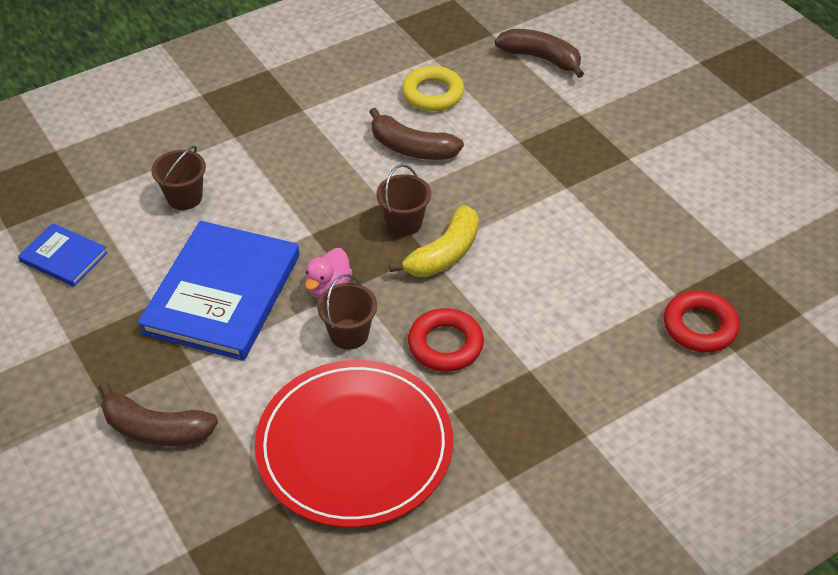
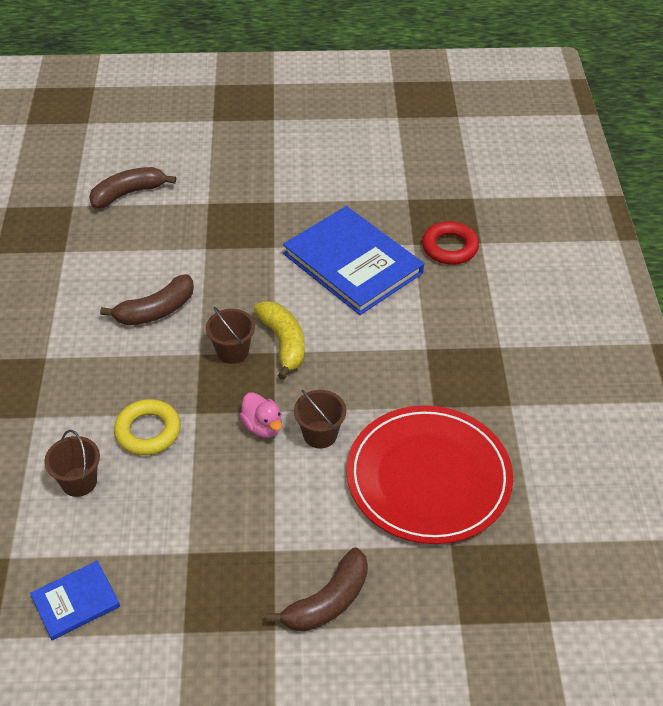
camera: 60 degrees left, 0 degrees up
blue book [137,221,299,361] -> blue book moved to [283,206,424,315]
yellow ring [402,66,464,111] -> yellow ring moved to [114,399,181,455]
red ring [408,308,484,372] -> none

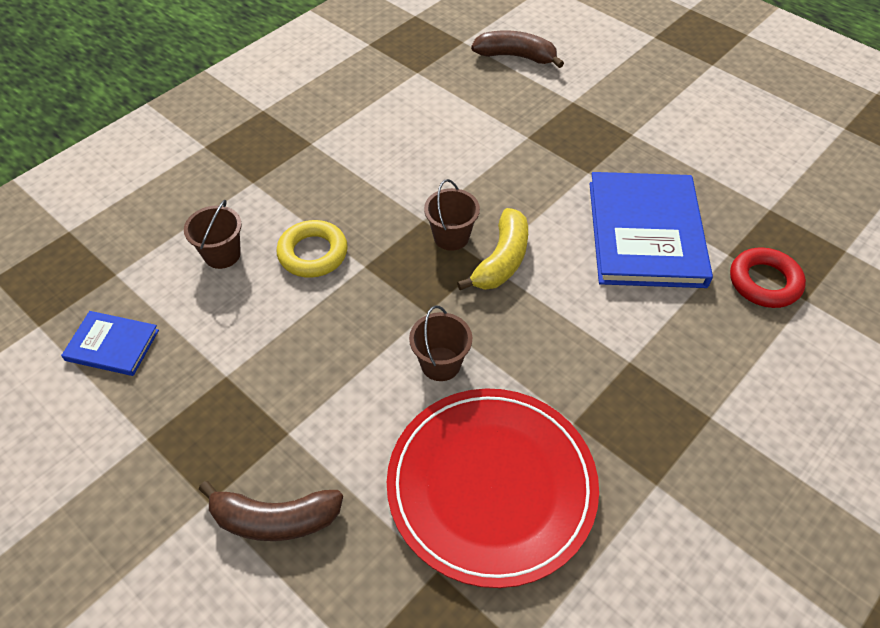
camera: 45 degrees right, 5 degrees up
brown banana [100,274,194,325] -> none
pink duck [239,392,282,438] -> none

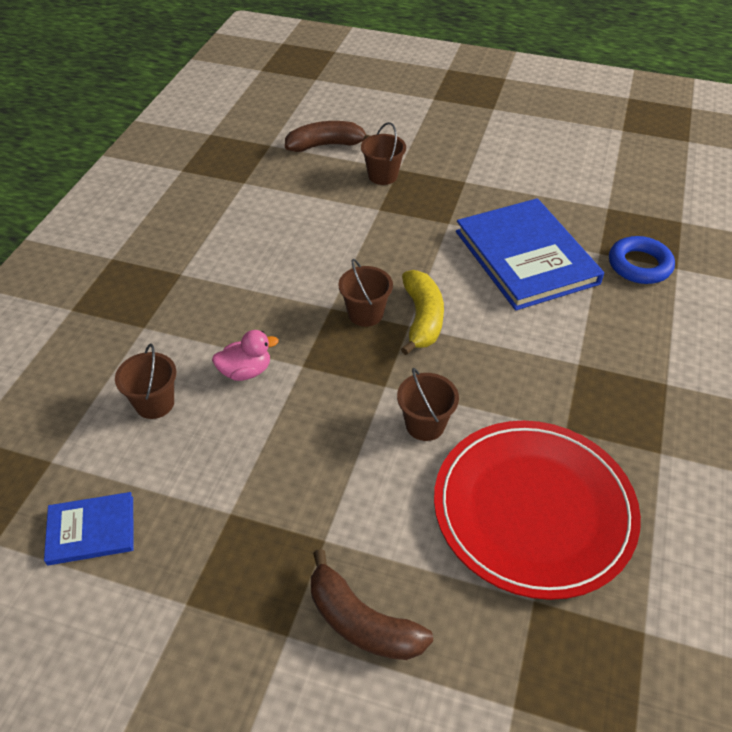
camera: 25 degrees left, 5 degrees down
brown banana [199,481,343,541] -> brown banana turned 60 degrees clockwise [311,549,433,660]
yellow ring [276,220,348,278] -> pink duck [212,330,279,381]
red ring [730,247,806,308] -> blue ring [609,236,675,284]
none -> brown bucket [361,122,406,185]

